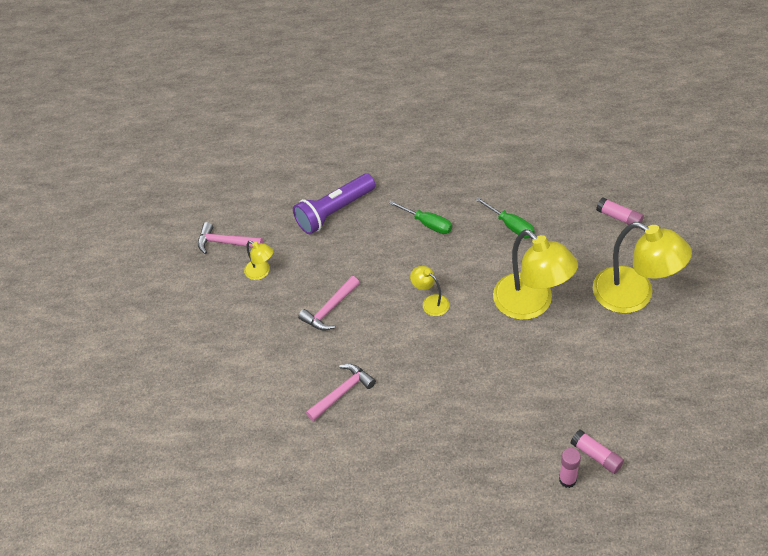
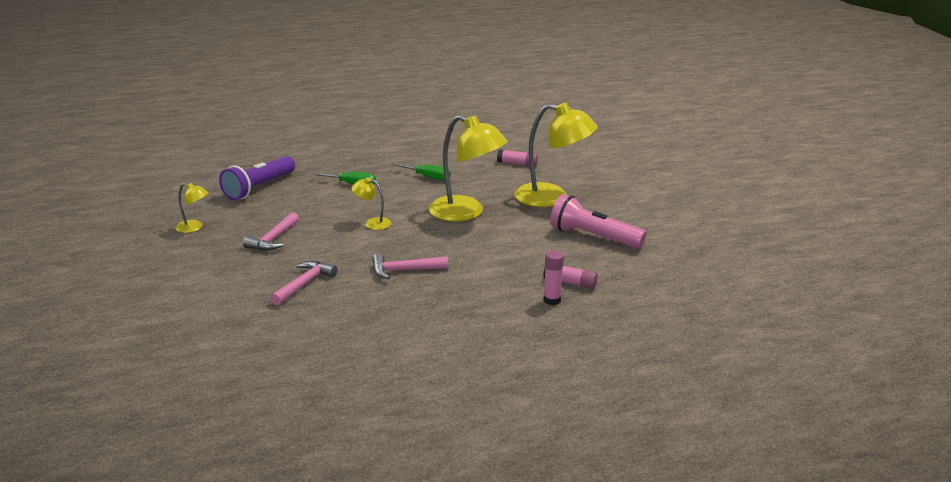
camera: 25 degrees left, 25 degrees down
pink hammer [198,222,263,254] -> pink hammer moved to [372,253,448,279]
none -> pink flashlight [550,194,646,249]

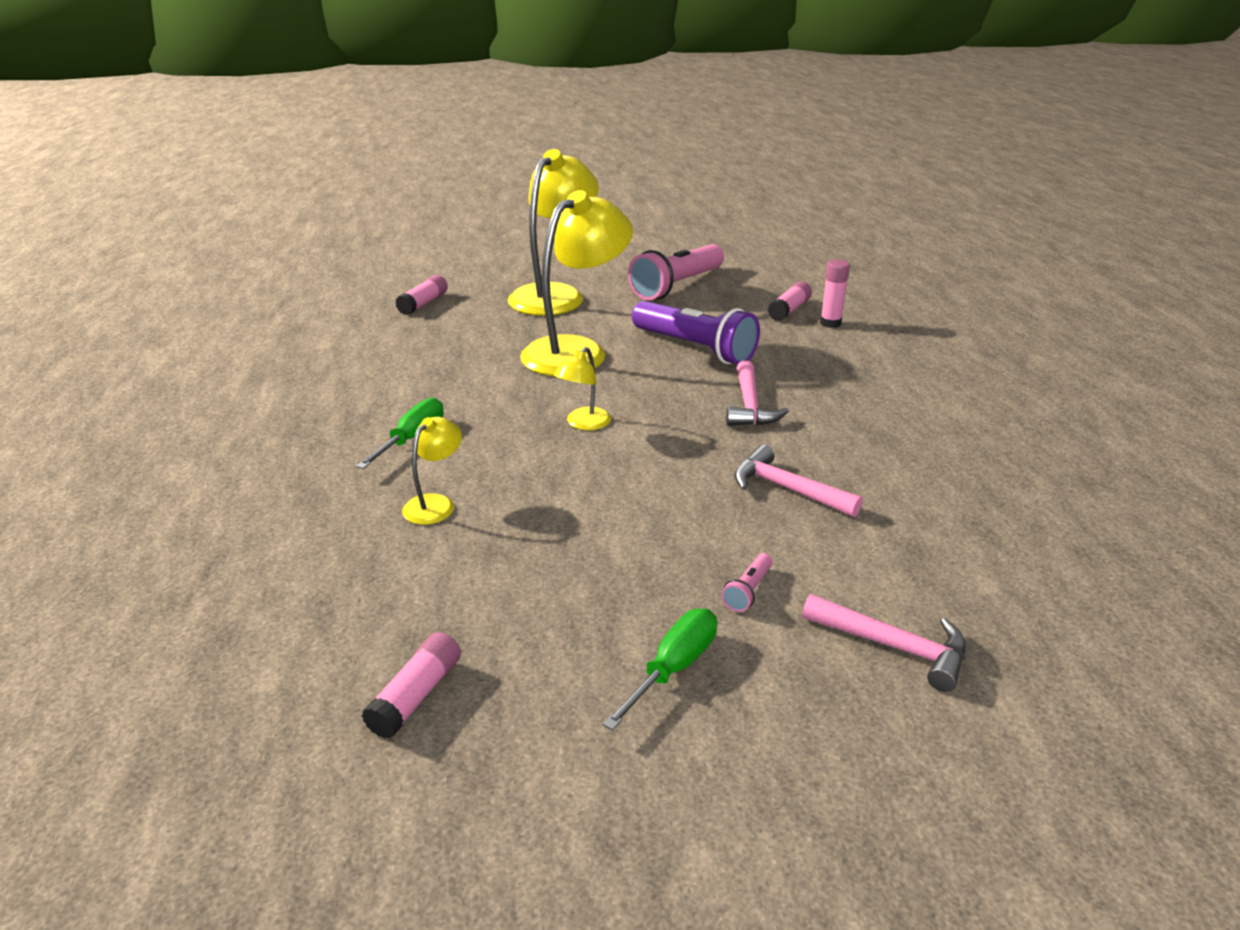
camera: 80 degrees left, 5 degrees up
yellow lamp [176,183,208,233] -> yellow lamp moved to [402,417,462,525]
purple flashlight [219,156,295,200] -> purple flashlight moved to [632,301,760,365]
pink hammer [243,212,299,250] -> pink hammer moved to [802,594,966,692]
green screwdriver [391,163,451,181] -> green screwdriver moved to [602,609,717,731]
none -> pink glue stick [361,632,461,739]
none -> pink flashlight [721,553,773,612]

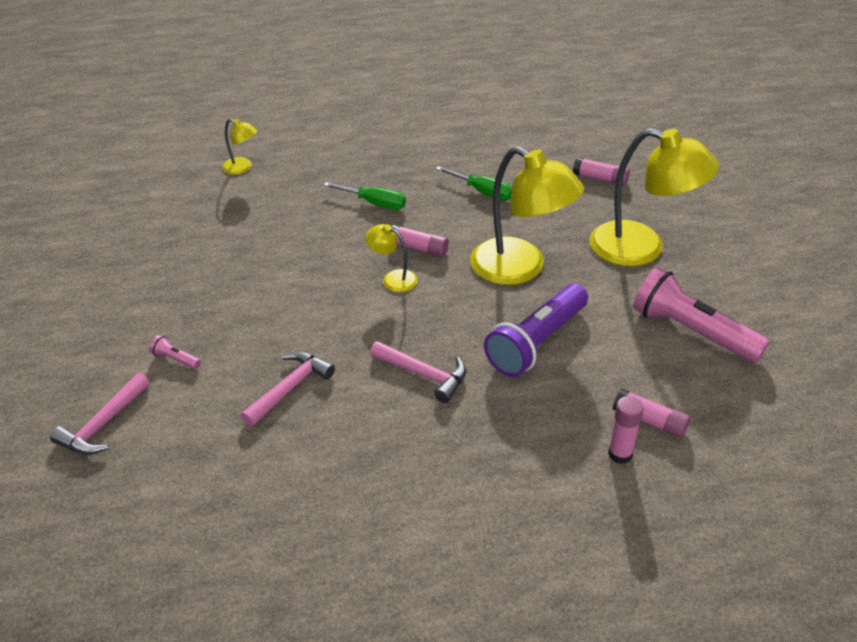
camera: 90 degrees right, 10 degrees up
pink glue stick [361,632,461,739] -> pink glue stick moved to [392,224,449,257]
yellow lamp [402,417,462,525] -> yellow lamp moved to [222,119,257,175]
green screwdriver [602,609,717,731] -> green screwdriver moved to [436,166,512,200]
pink hammer [726,360,789,426] -> pink hammer turned 150 degrees counterclockwise [370,341,466,403]

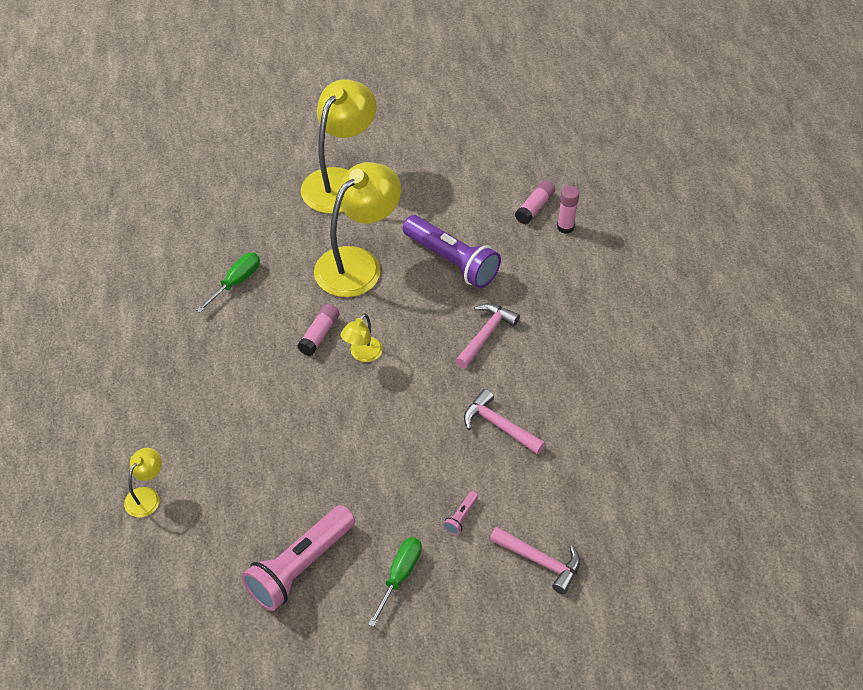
camera: 90 degrees left, 10 degrees up
green screwdriver [323,182,406,210] -> green screwdriver moved to [368,537,422,627]
pink glue stick [573,157,630,186] -> none
pink flashlight [633,267,770,363] -> pink flashlight moved to [242,505,355,611]

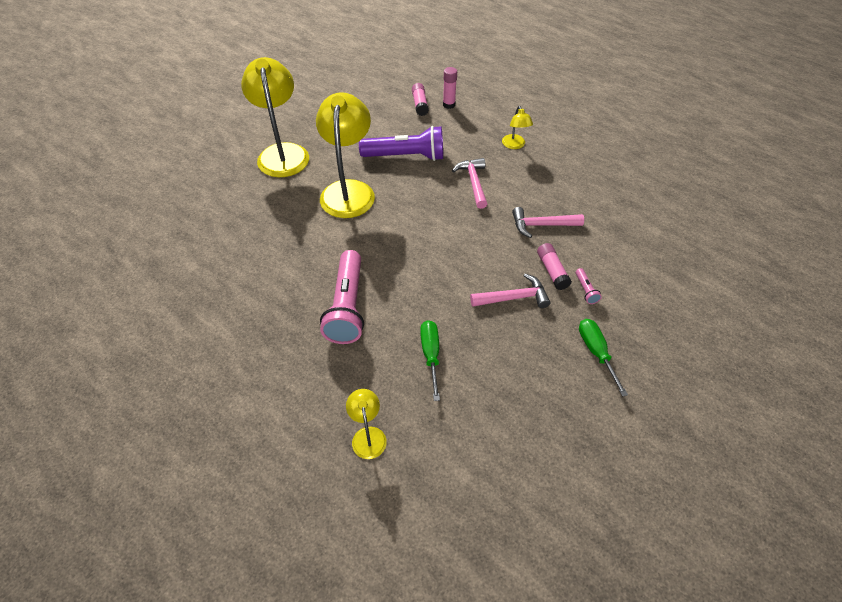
camera: 40 degrees left, 0 degrees up
green screwdriver [196,253,260,313] -> green screwdriver moved to [420,320,440,401]
pink flashlight [242,505,355,611] -> pink flashlight moved to [320,250,364,344]
pink glue stick [297,304,339,356] -> pink glue stick moved to [537,243,572,290]
yellow lamp [340,313,383,362] -> yellow lamp moved to [502,106,533,149]
pink hammer [490,527,580,594] -> pink hammer moved to [470,274,550,308]

